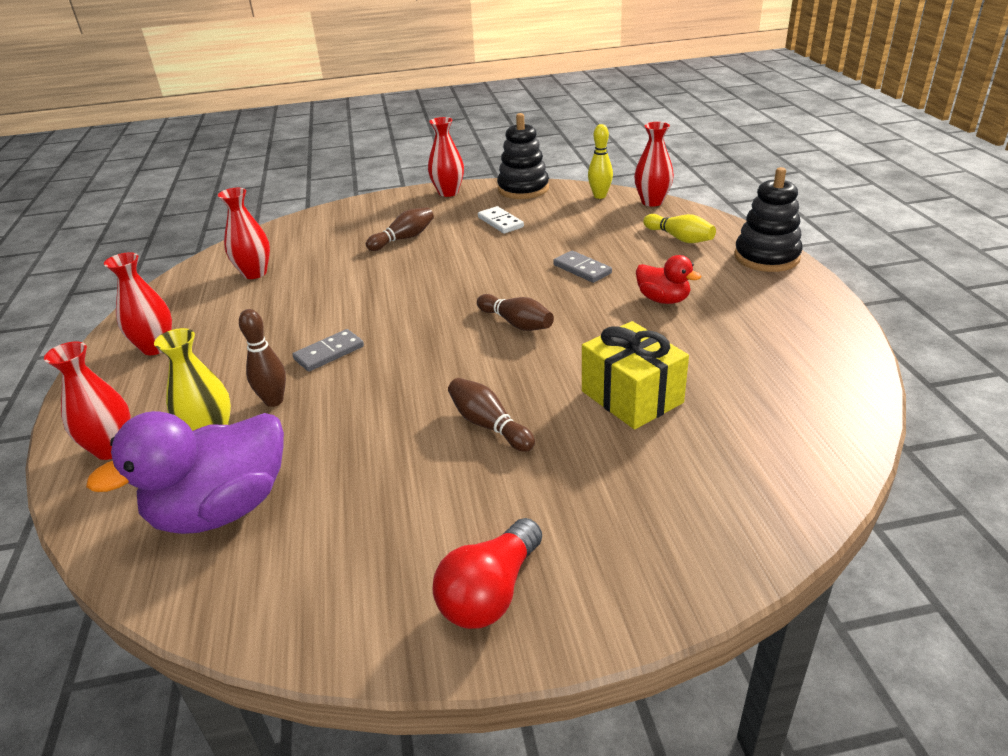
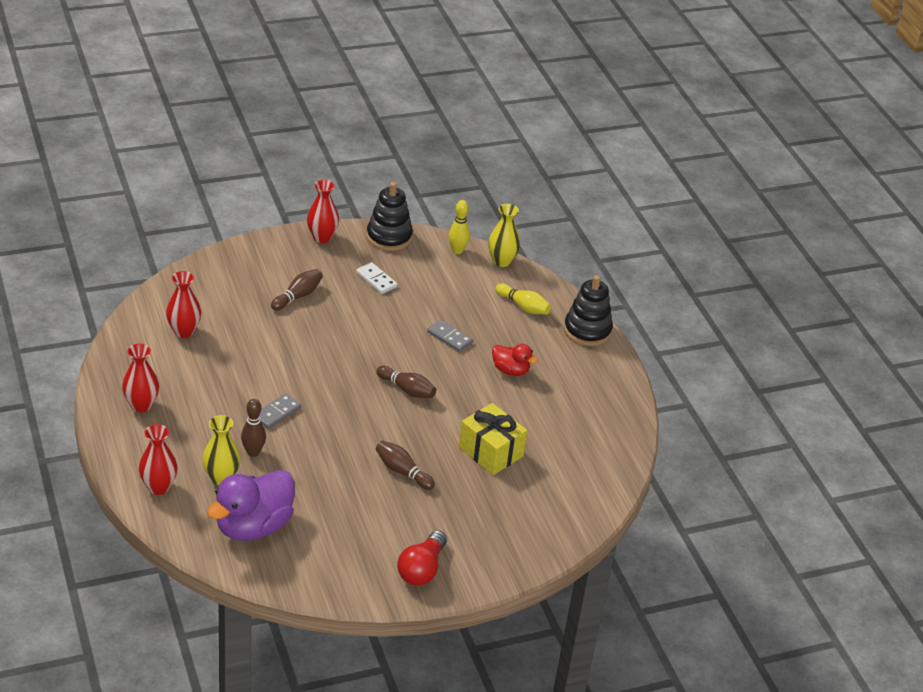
camera: 15 degrees left, 5 degrees up
red vase [634,122,674,207] -> yellow vase [488,204,520,267]

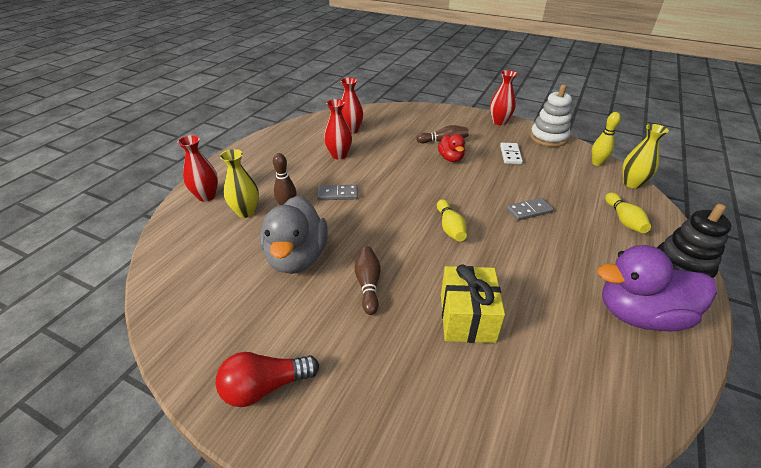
camera: 50 degrees right, 0 degrees up
red vase [122,344,159,413] -> red vase moved to [324,99,352,160]
purple duck [207,470,295,541] -> purple duck moved to [597,245,717,331]
black stacking toy [367,182,413,251] -> white stacking toy [530,85,572,147]
brown bowling pin [376,366,436,398] -> yellow bowling pin [437,199,467,241]
grey domino [427,320,473,352] -> grey domino turned 75 degrees clockwise [507,198,554,221]
red duck [492,344,538,376] -> red duck moved to [438,134,465,162]
none -> grey duck [260,196,328,274]

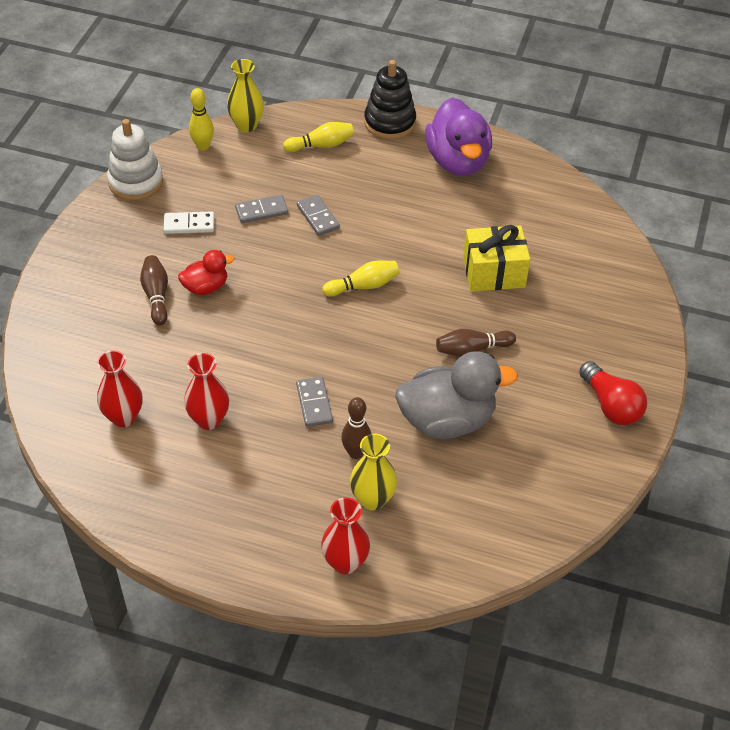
camera: 100 degrees left, 10 degrees up
red vase [490,70,517,125] -> none
none -> grey domino [235,195,288,223]

